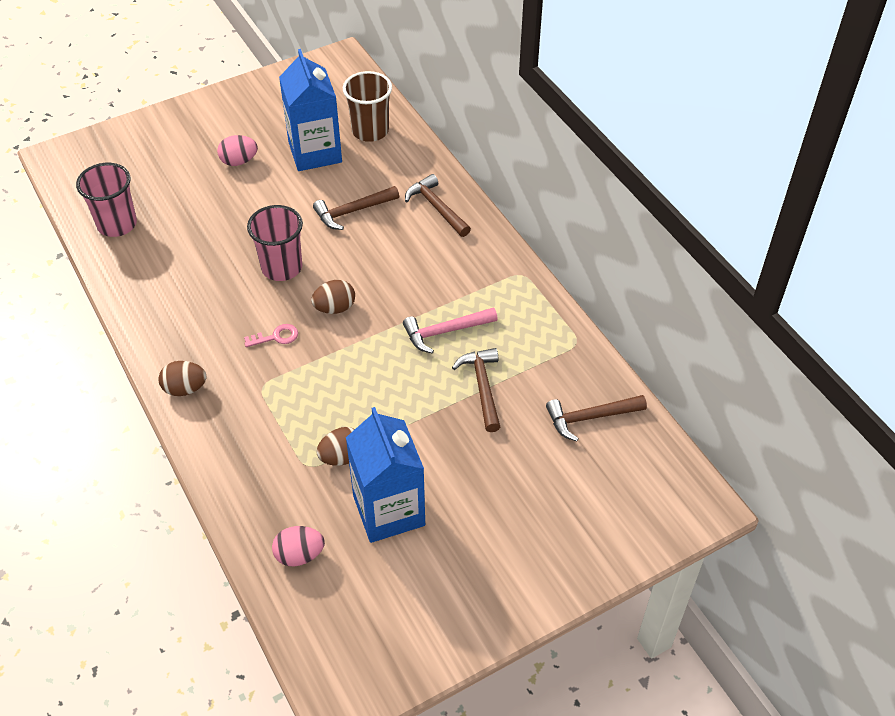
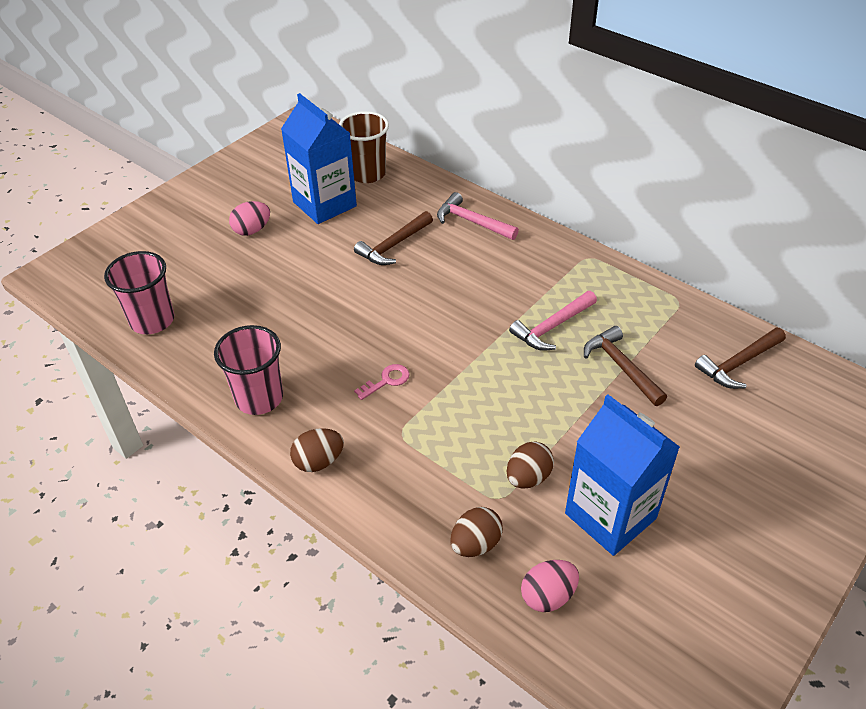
camera: 20 degrees left, 5 degrees down
pink cup [247,205,303,281] -> pink cup moved to [214,325,283,415]
brown egg [311,280,355,314] -> brown egg moved to [450,507,503,557]
brown hammer [405,174,471,237] -> pink hammer [437,192,519,240]

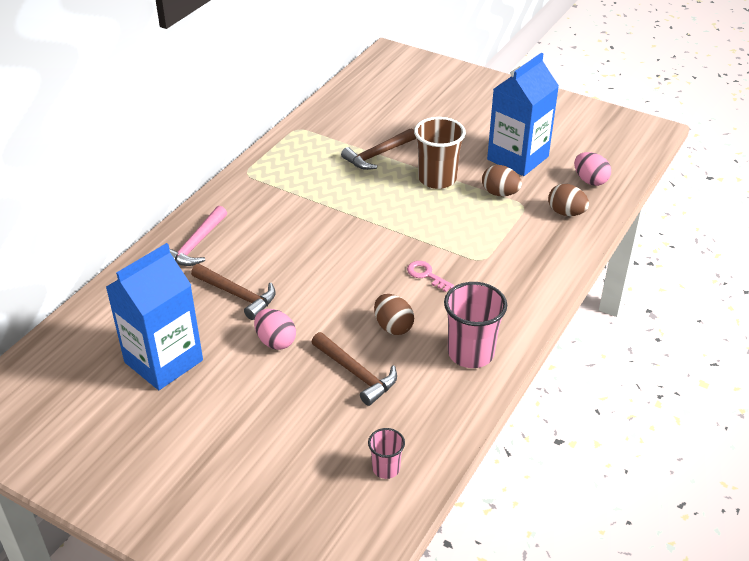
camera: 100 degrees left, 5 degrees down
pink cup [104,251,174,334] -> pink cup [368,428,405,479], size x0.54
pink egg [229,201,270,236] -> pink egg moved to [254,309,296,350]
brown egg [290,428,344,472] -> brown egg moved to [374,294,414,335]
brown cup [339,111,389,183] -> brown cup moved to [414,117,466,189]
pink hammer [509,291,597,351] -> none
brown hammer [695,328,786,389] -> brown hammer moved to [311,332,397,406]

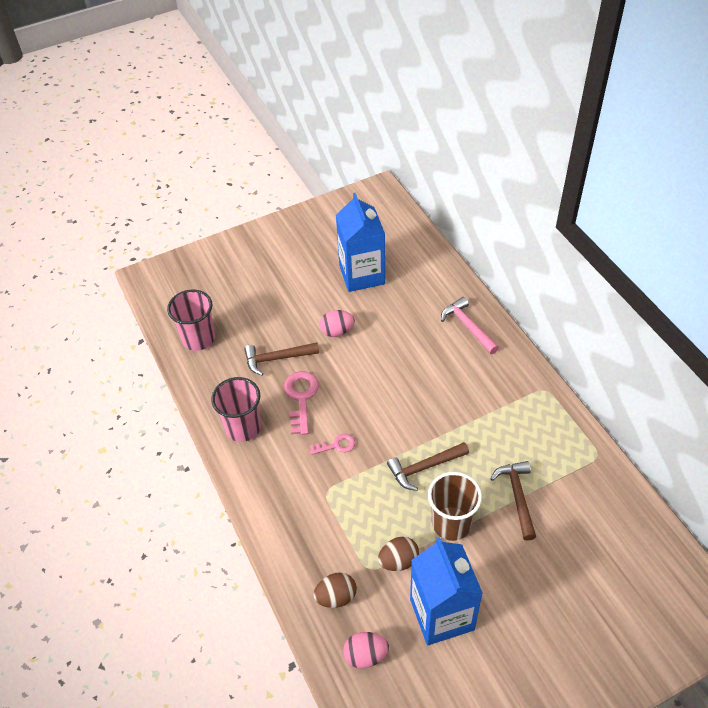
camera: 125 degrees right, 10 degrees up
brown hammer [191,264,276,320] -> brown hammer moved to [387,442,469,491]
pink cup [368,428,405,479] -> pink cup [167,290,215,351], size x1.87
brown egg [374,294,414,335] -> pink key [284,371,319,435]

